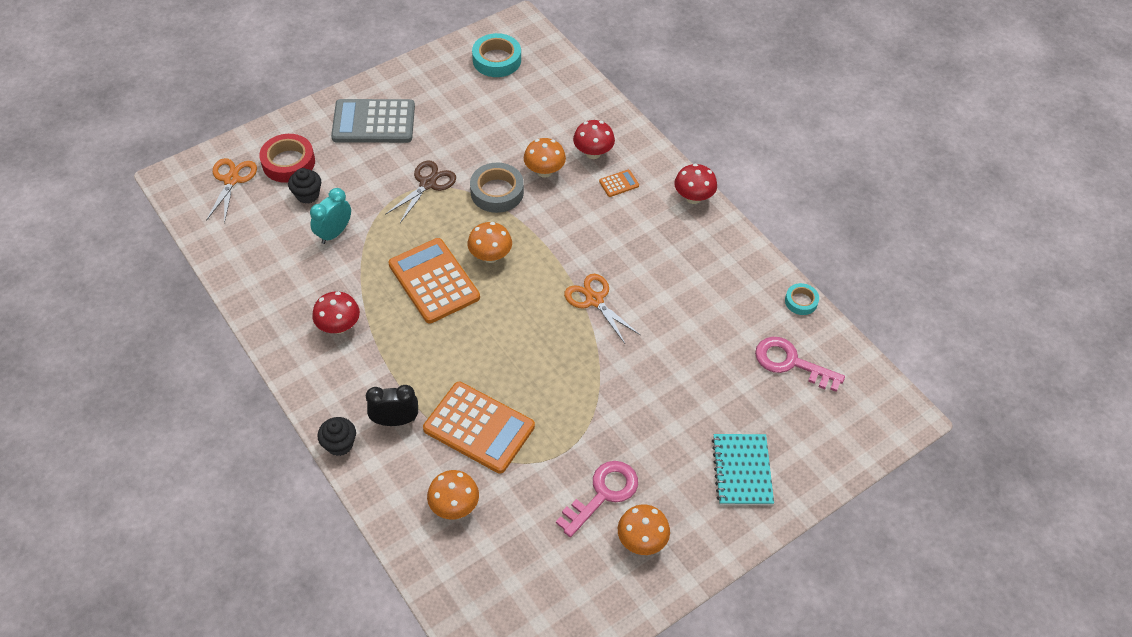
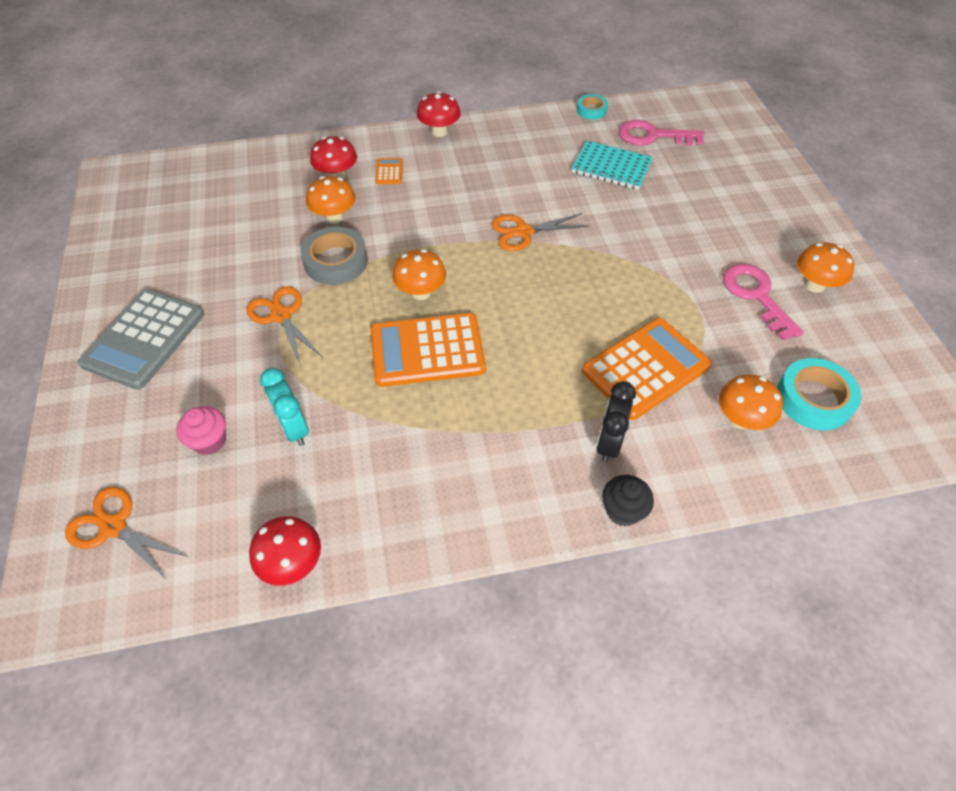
camera: 65 degrees left, 0 degrees up
red tape [259,134,315,183] -> none
black cupcake [288,168,321,204] -> pink cupcake [176,406,226,455]
red mushroom [312,291,360,334] -> red mushroom moved to [249,516,321,585]
brown scissors [385,160,456,223] -> orange scissors [246,286,323,367]
turquoise tape [472,33,521,77] -> turquoise tape moved to [777,358,861,430]
turquoise notebook [712,434,774,505] -> turquoise notebook moved to [572,140,653,190]
pink key [755,337,845,392] -> pink key turned 45 degrees clockwise [618,120,704,146]

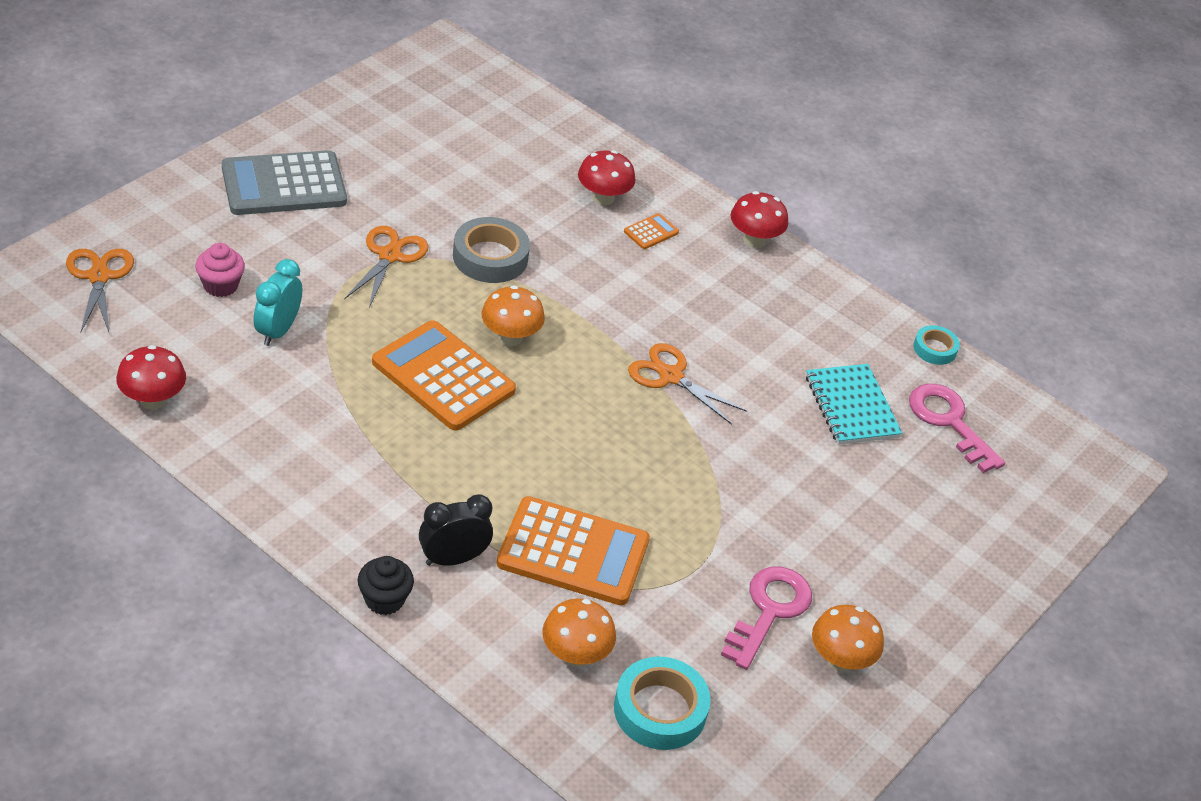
camera: 45 degrees right, 10 degrees down
orange mushroom [306,176,356,224] -> none

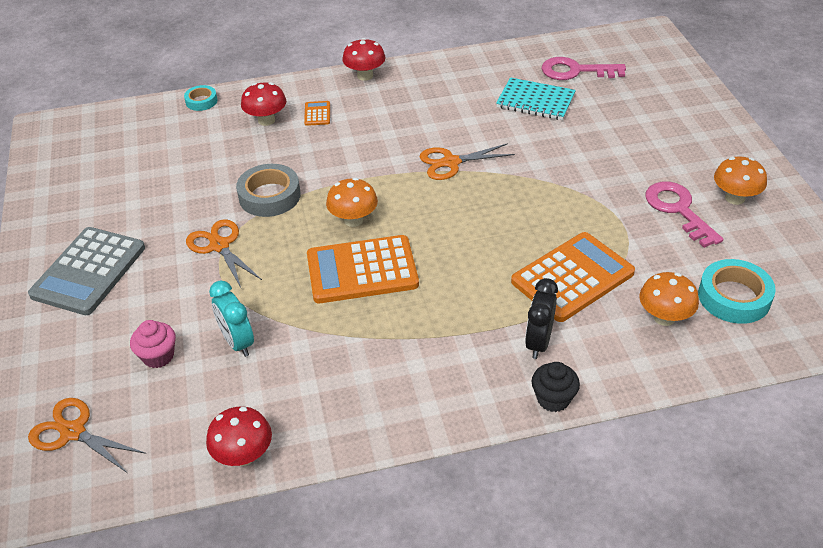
camera: 45 degrees left, 0 degrees up
turquoise tape [913,325,960,365] -> turquoise tape moved to [184,85,218,111]

